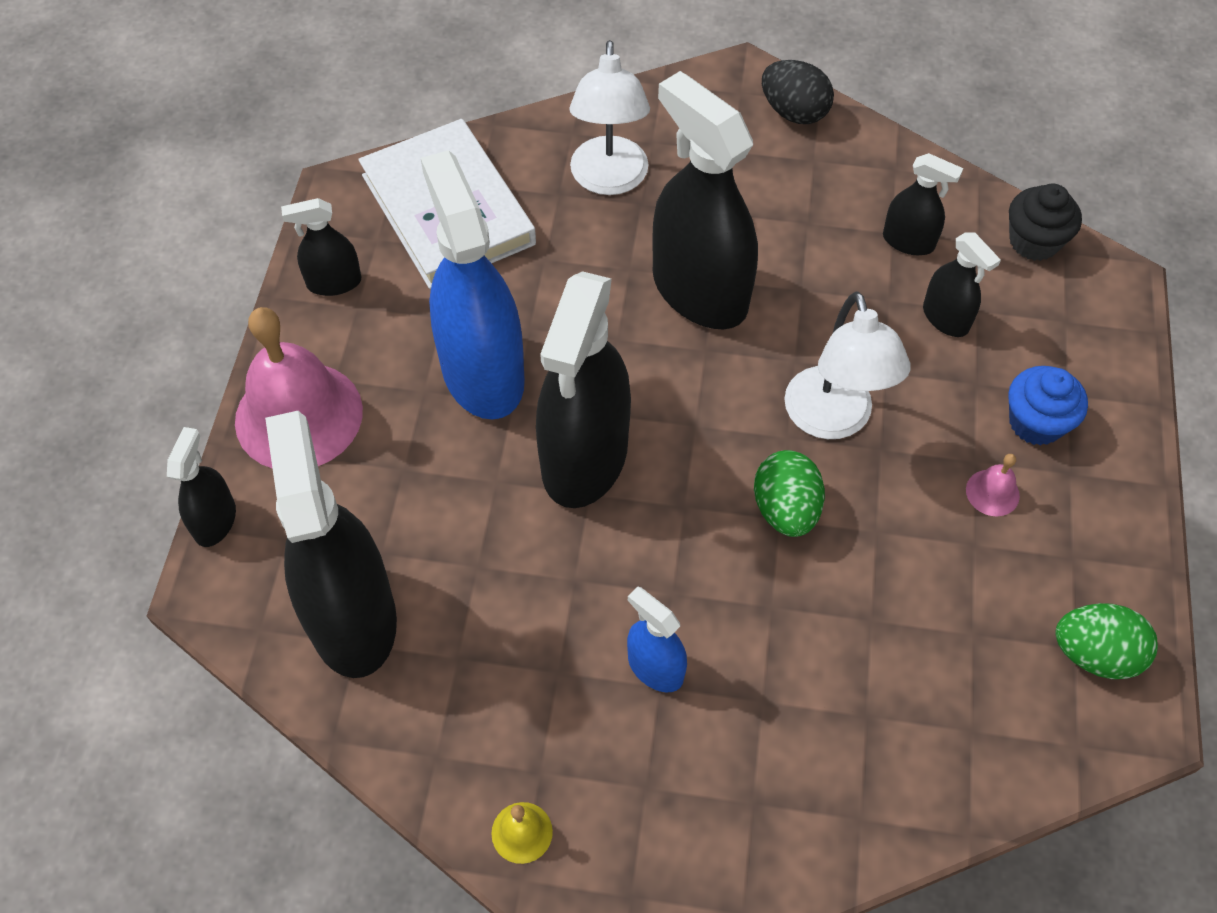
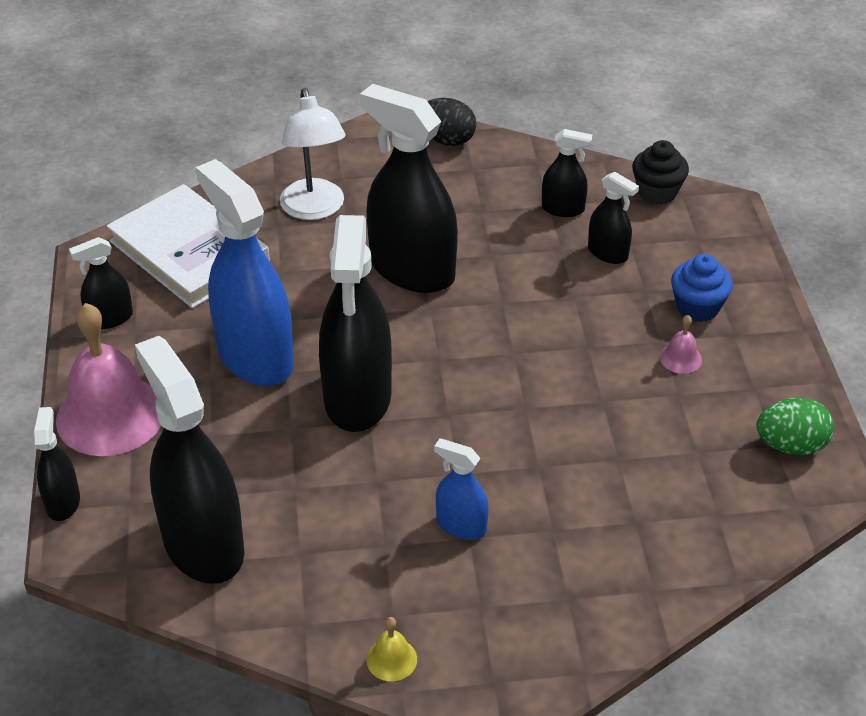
camera: 15 degrees left, 15 degrees down
green egg [754,450,825,537] -> none
white lamp [784,291,911,439] -> none

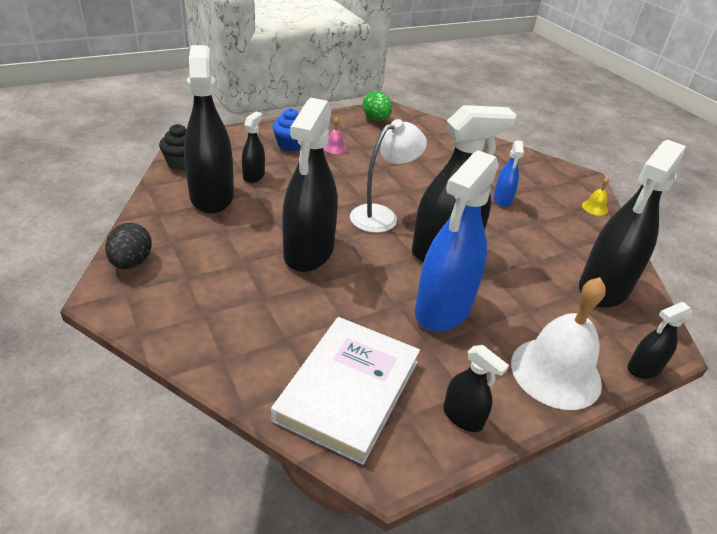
camera: 115 degrees left, 5 degrees down
pink bell [56,303,161,456] -> white bell [511,277,606,410]
white lamp [280,88,346,220] -> white lamp moved to [350,119,427,233]
black spray bottle [542,129,592,217] -> black spray bottle [184,45,234,214], size x2.10

